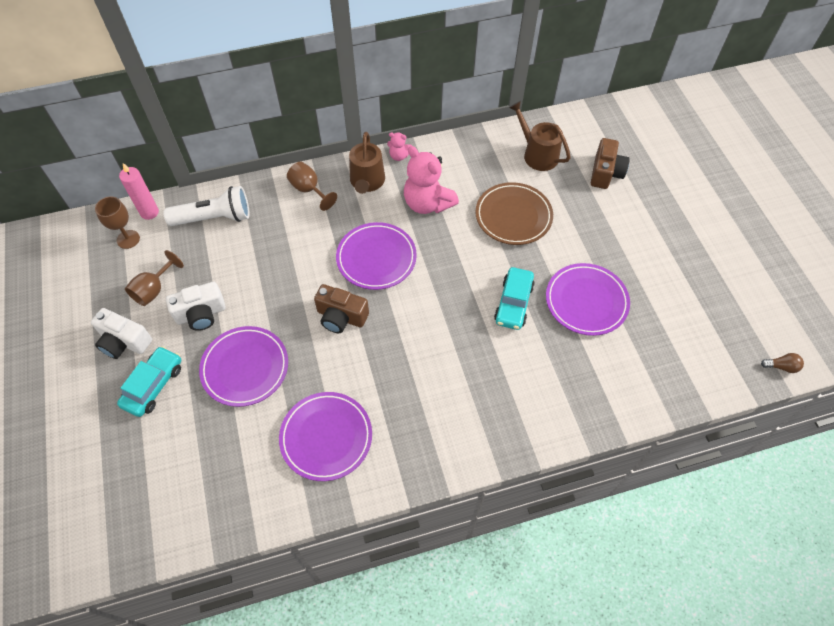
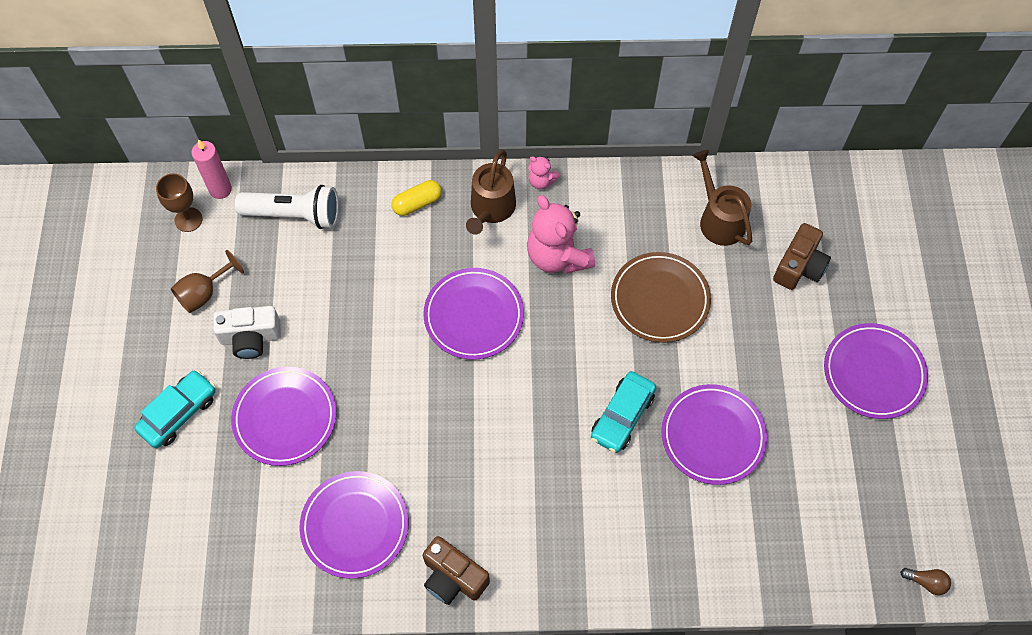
camera: 15 degrees right, 5 degrees up
white camera [91,308,152,359] -> none
brown goblet [287,162,337,211] -> yellow capsule [391,180,442,216]
brown camera [314,284,369,333] -> brown camera moved to [423,536,490,605]
none -> purple plate [824,323,928,419]

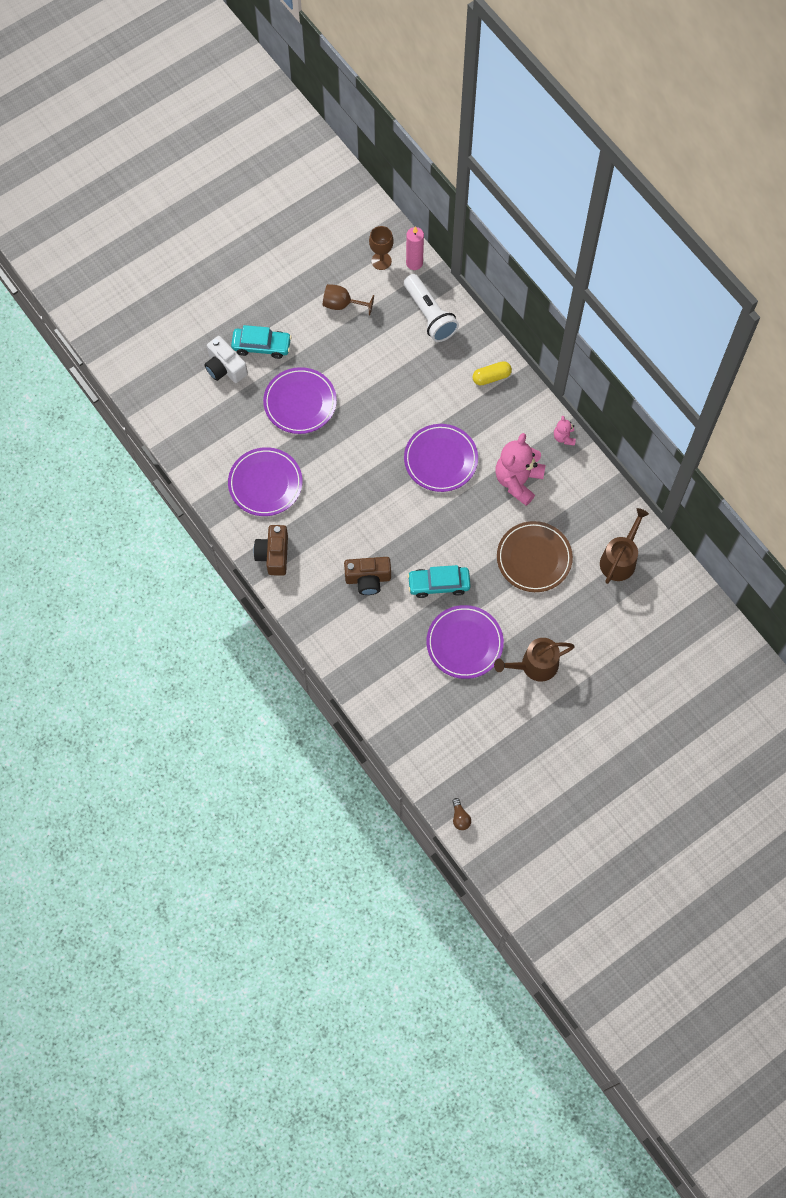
camera: 55 degrees right, 5 degrees up
white camera [213,306,281,359] -> white camera moved to [204,336,248,383]
yellow capsule [391,180,442,216] -> yellow capsule turned 45 degrees counterclockwise [472,361,512,386]
brown watering can [466,150,516,235] -> brown watering can moved to [494,638,575,682]
brown camera [773,223,831,290] -> brown camera moved to [344,557,391,595]
purple plate [824,323,928,419] -> none

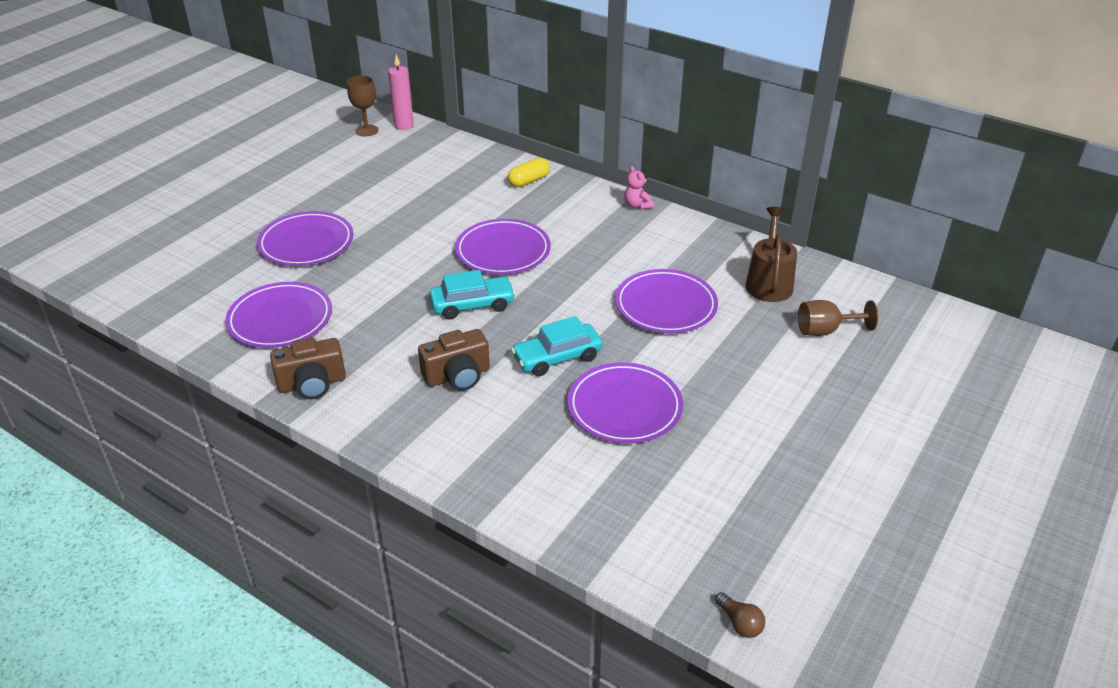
camera: 20 degrees left, 30 degrees down
white camera [204,336,248,383] -> none
turquoise car [231,325,292,359] -> turquoise car moved to [429,270,516,319]
brown camera [254,525,288,576] -> brown camera turned 90 degrees counterclockwise [270,338,346,399]
brown goblet [323,284,374,316] -> brown goblet moved to [798,300,878,336]
white flashlight [404,274,459,342] -> none
brown watering can [494,638,575,682] -> none
pink teddy bear [496,433,545,506] -> none
brown plate [497,521,573,592] -> purple plate [615,269,718,333]

